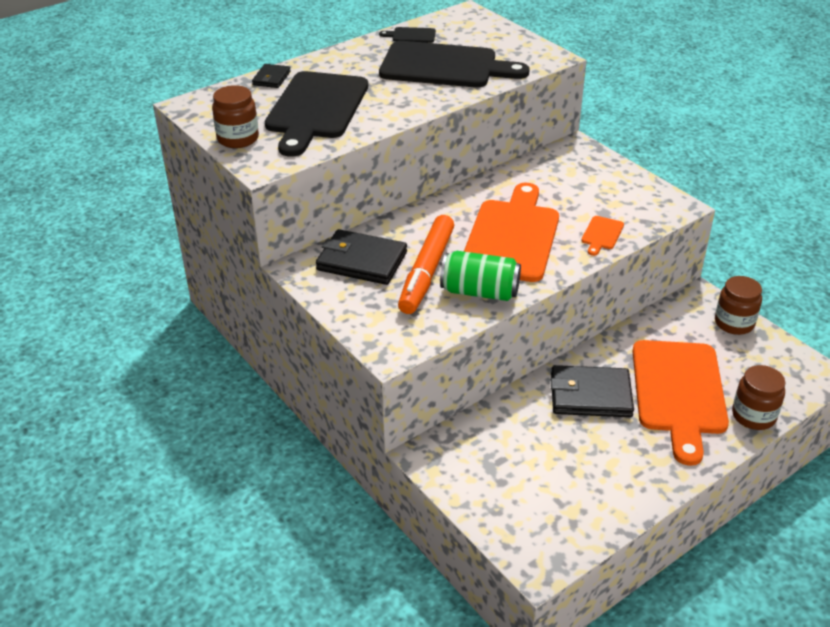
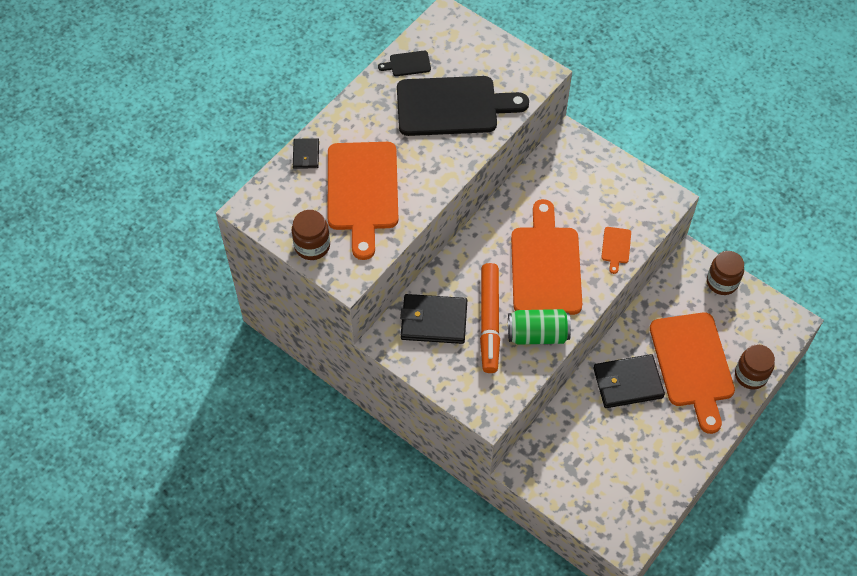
camera: 15 degrees left, 20 degrees up
black cutting board [265,71,368,157] -> orange cutting board [328,142,399,260]

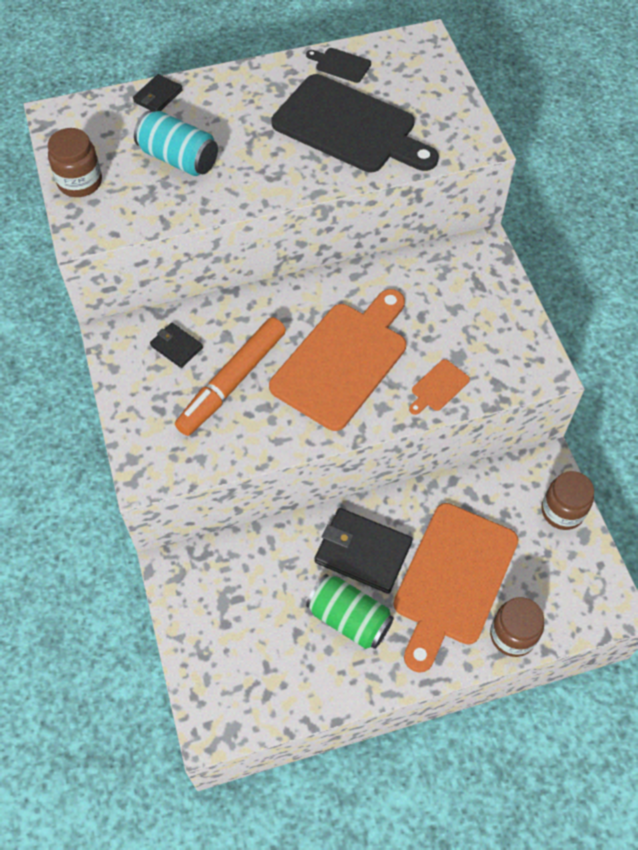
camera: 35 degrees right, 0 degrees up
orange cutting board [328,142,399,260] -> turquoise can [134,110,218,176]
black wallet [400,294,467,344] -> black wallet [150,323,203,368], size x0.53
green can [508,309,571,345] -> green can moved to [306,574,394,649]

